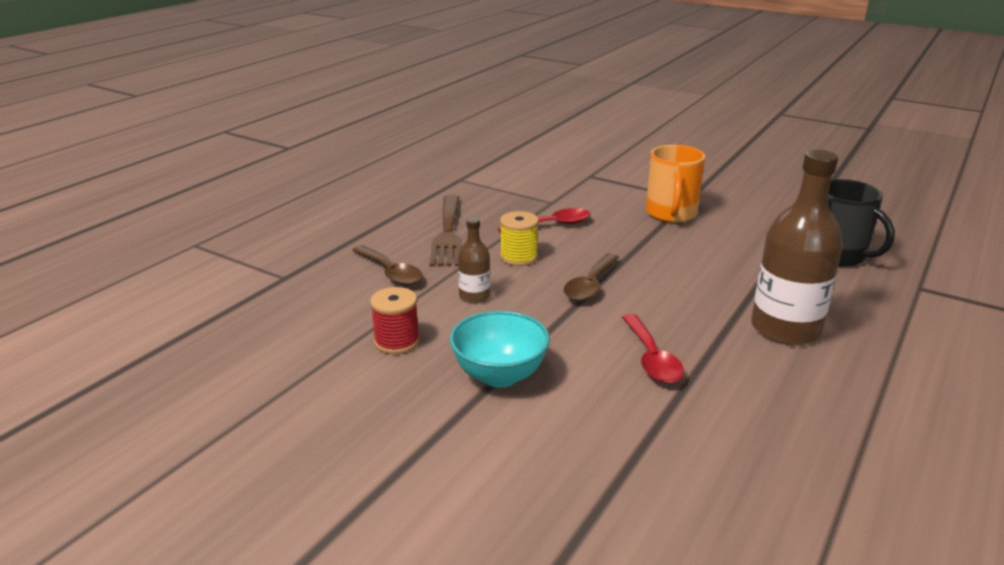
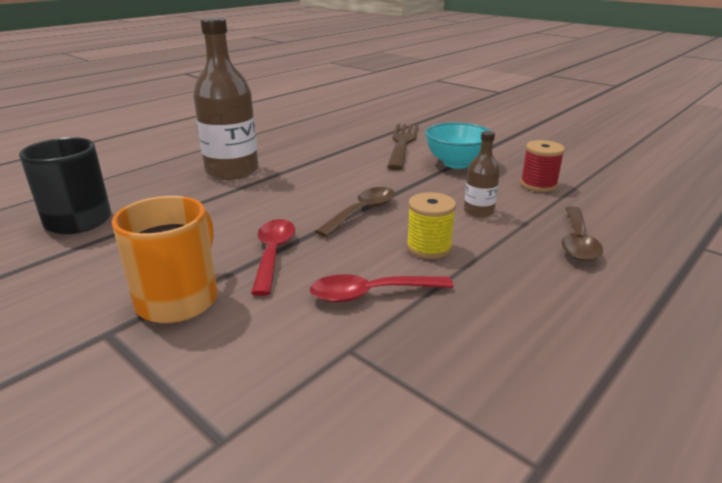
camera: 170 degrees left, 0 degrees up
brown spoon [352,245,423,285] -> brown spoon turned 135 degrees counterclockwise [562,206,603,261]
brown fork [429,195,462,266] -> brown fork moved to [387,124,419,170]
red spoon [622,314,684,383] -> red spoon moved to [251,219,295,296]

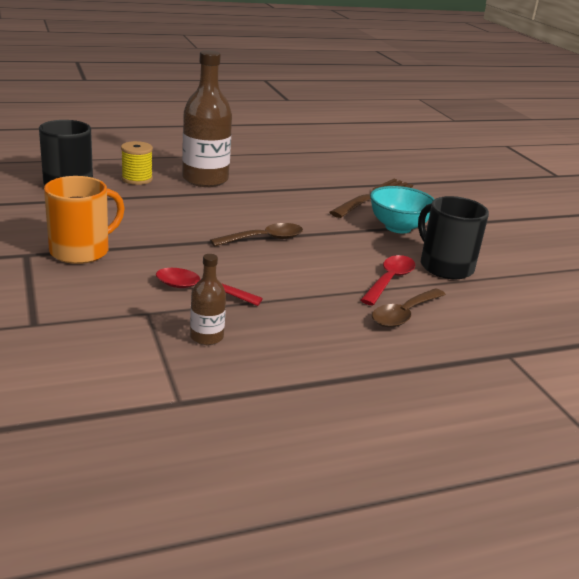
camera: 25 degrees right, 0 degrees up
red spoon [251,219,295,296] -> red spoon moved to [361,255,415,306]
yellow spool [406,192,456,259] -> yellow spool moved to [121,141,153,185]
brown bottle [464,131,500,218] -> brown bottle moved to [190,254,226,345]
red spool [520,140,565,192] -> black mug [418,196,489,279]

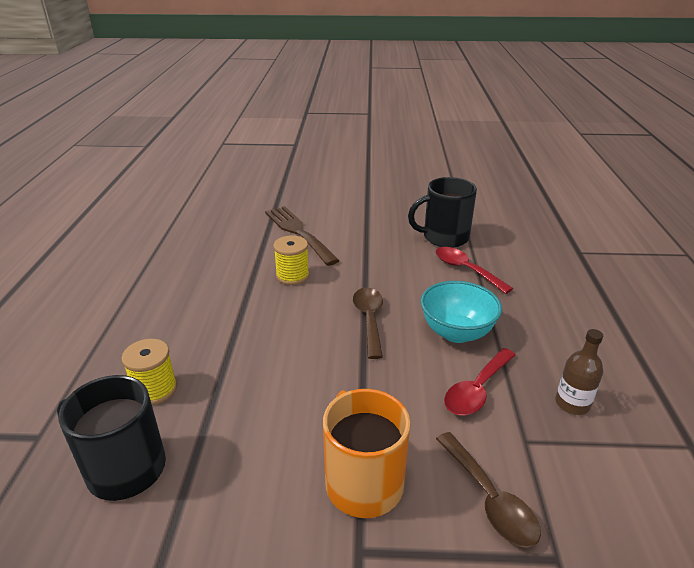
camera: 65 degrees left, 5 degrees up
brown bottle [182,50,232,187] -> none
turquoise bowl [370,186,434,233] -> turquoise bowl moved to [421,281,502,343]
brown spoon [372,288,446,327] -> brown spoon moved to [436,432,541,548]
none -> yellow spool [273,235,309,285]

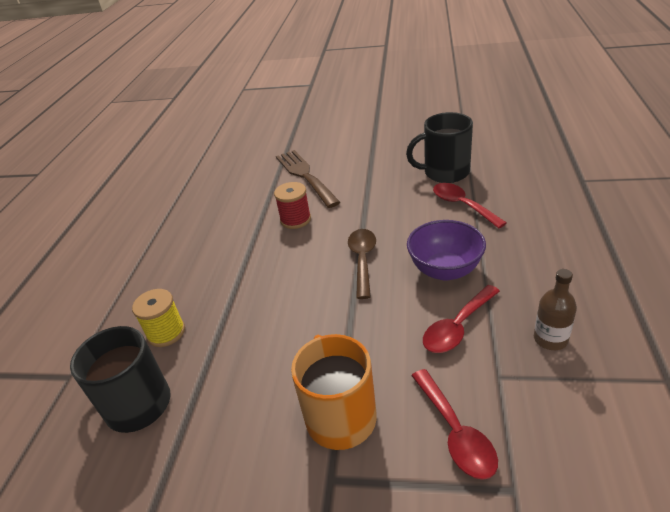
camera: 10 degrees right, 5 degrees up
yellow spool [273,235,309,285] -> red spool [274,182,311,229]
turquoise bowl [421,281,502,343] -> purple bowl [407,220,486,281]
brown spoon [436,432,541,548] -> red spoon [411,369,498,480]

